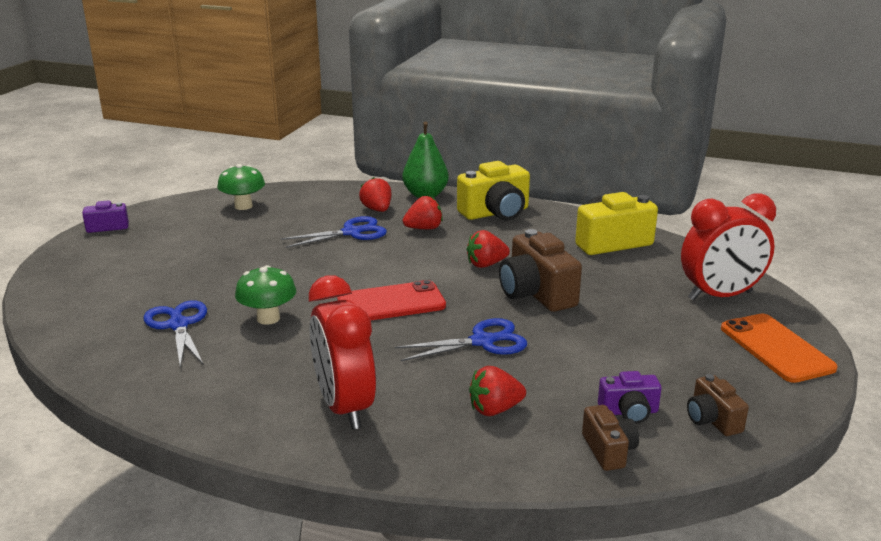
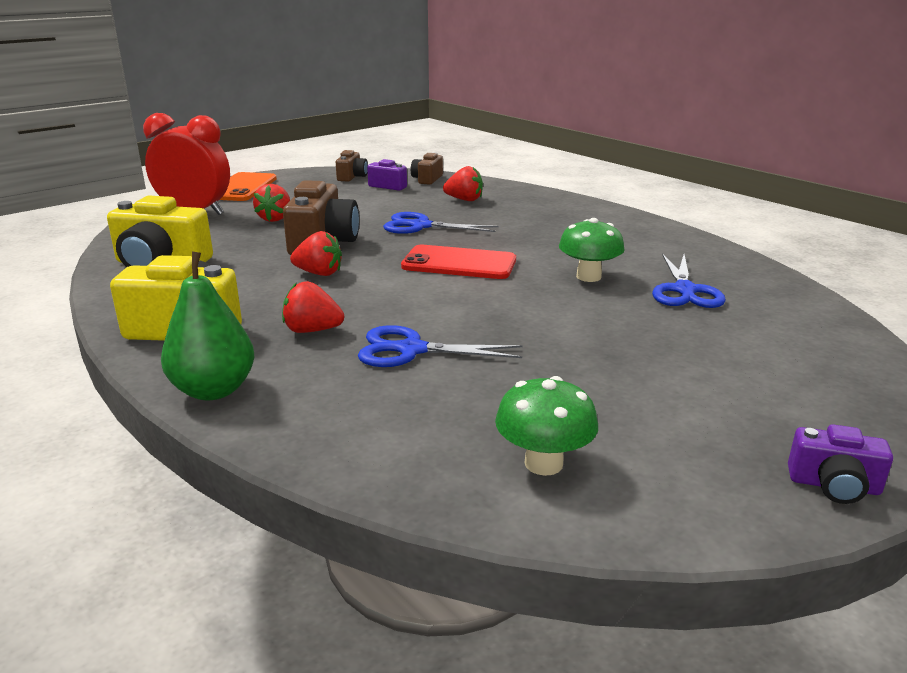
camera: 150 degrees left, 0 degrees up
red clock [309,276,376,430] -> none
red strawberry [359,177,391,212] -> red strawberry moved to [253,184,290,222]

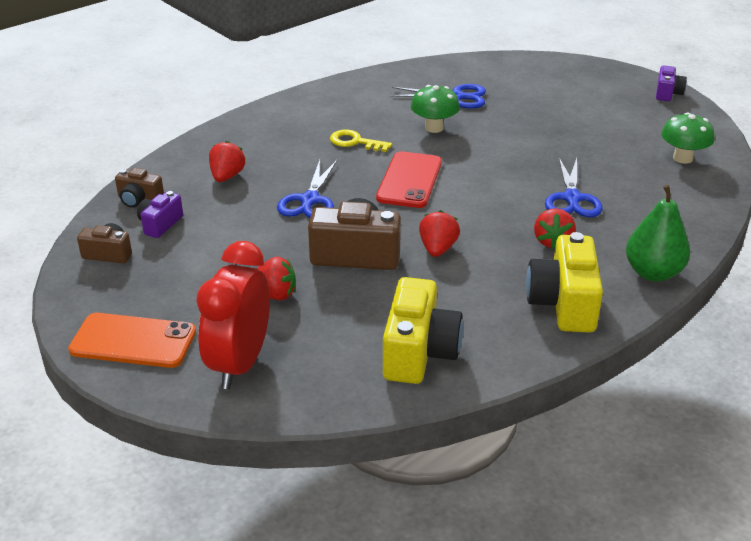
camera: 90 degrees left, 10 degrees up
none -> yellow key [330,130,392,152]

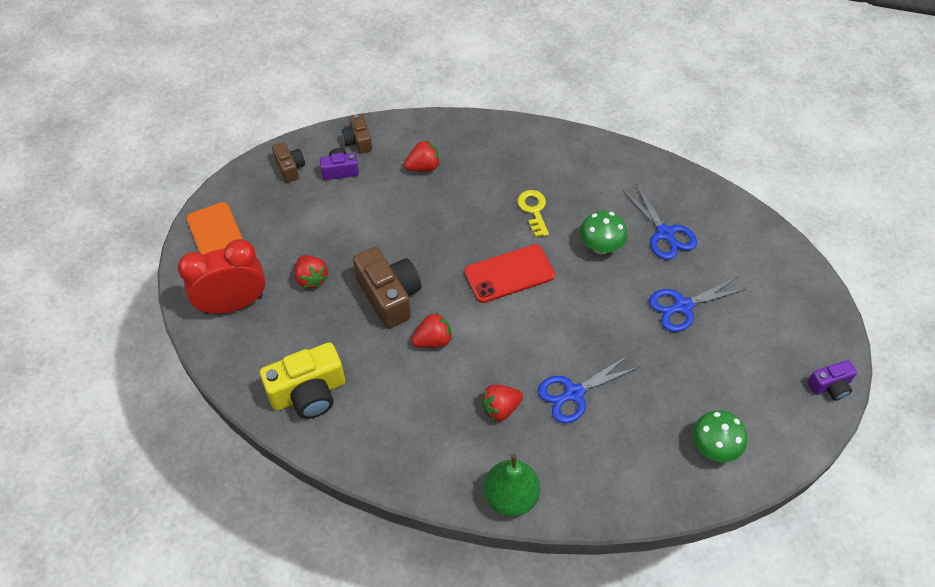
camera: 55 degrees right, 20 degrees up
blue scissors [277,160,337,218] -> blue scissors moved to [649,277,746,332]
yellow camera [526,232,603,332] -> none

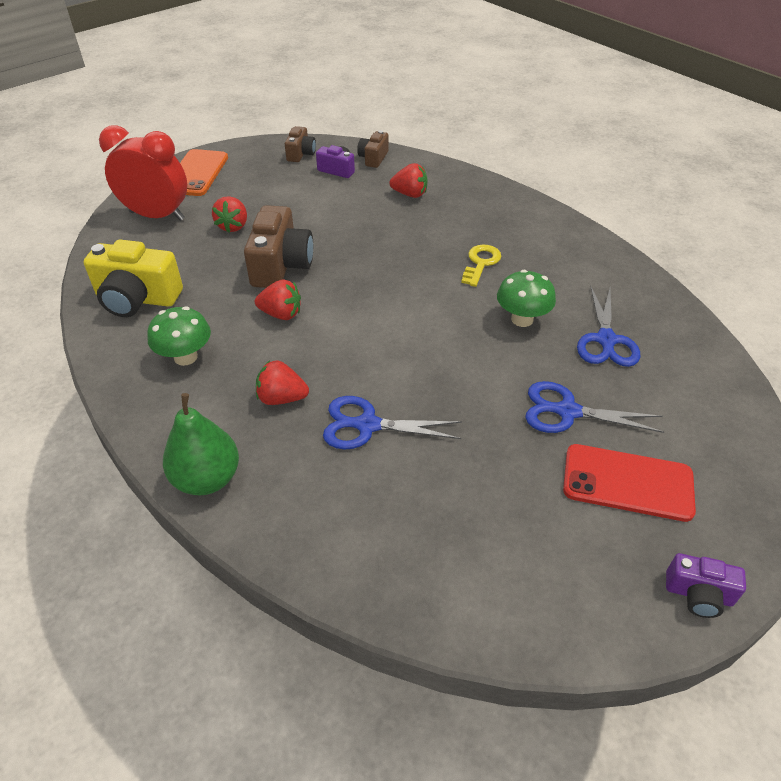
camera: 35 degrees right, 10 degrees down
red phone [464,244,555,303] -> red phone moved to [563,444,696,522]
green mushroom [692,410,747,462] -> green mushroom moved to [147,306,211,366]

